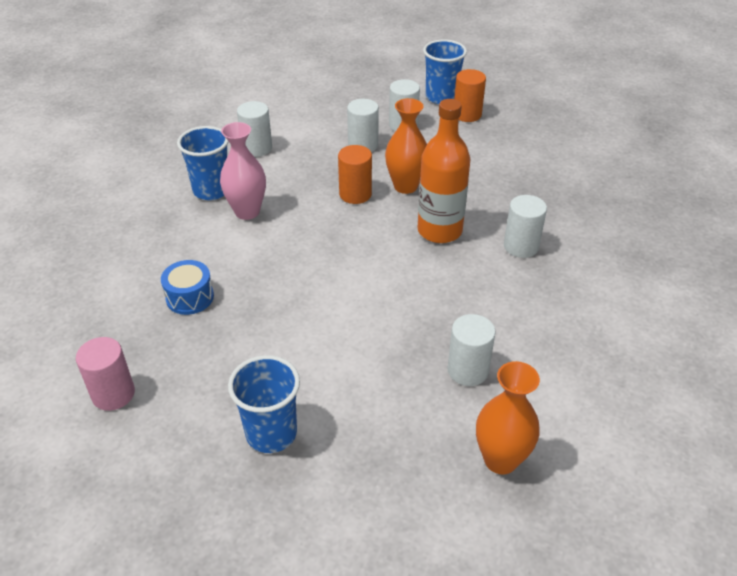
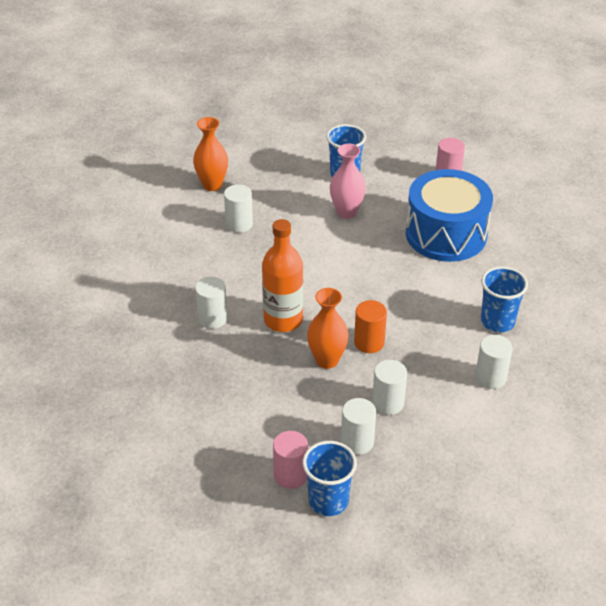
camera: 165 degrees right, 0 degrees up
blue drum [161,260,214,315] -> blue drum [406,169,493,262], size x2.35
pink vase [220,122,266,220] -> pink vase moved to [330,143,366,219]
orange cylinder [454,69,486,122] -> pink cylinder [273,431,308,489]

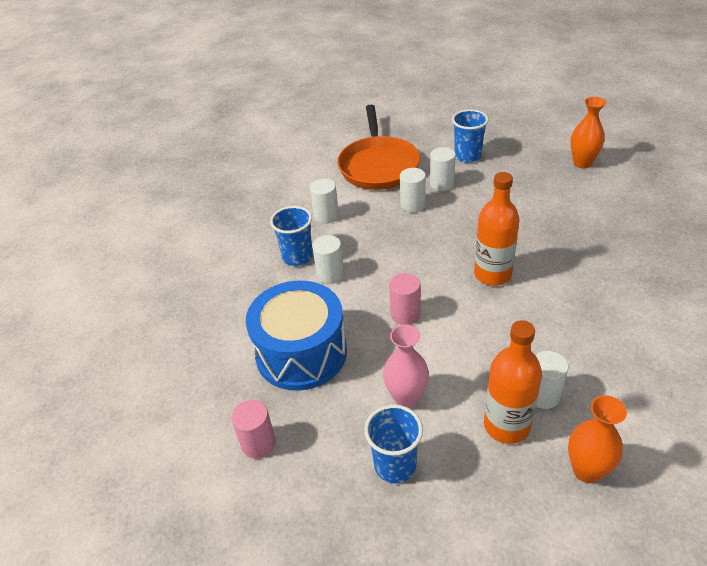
camera: 165 degrees left, 0 degrees up
white cylinder [195,277,228,329] -> white cylinder moved to [312,235,344,284]
pink cylinder [273,431,308,489] -> pink cylinder moved to [389,273,420,325]
orange vase [307,288,349,369] -> orange vase moved to [570,97,606,168]
orange cylinder [354,300,387,353] -> none
none -> orange pan [337,105,420,190]
none -> orange bottle [484,320,542,444]

